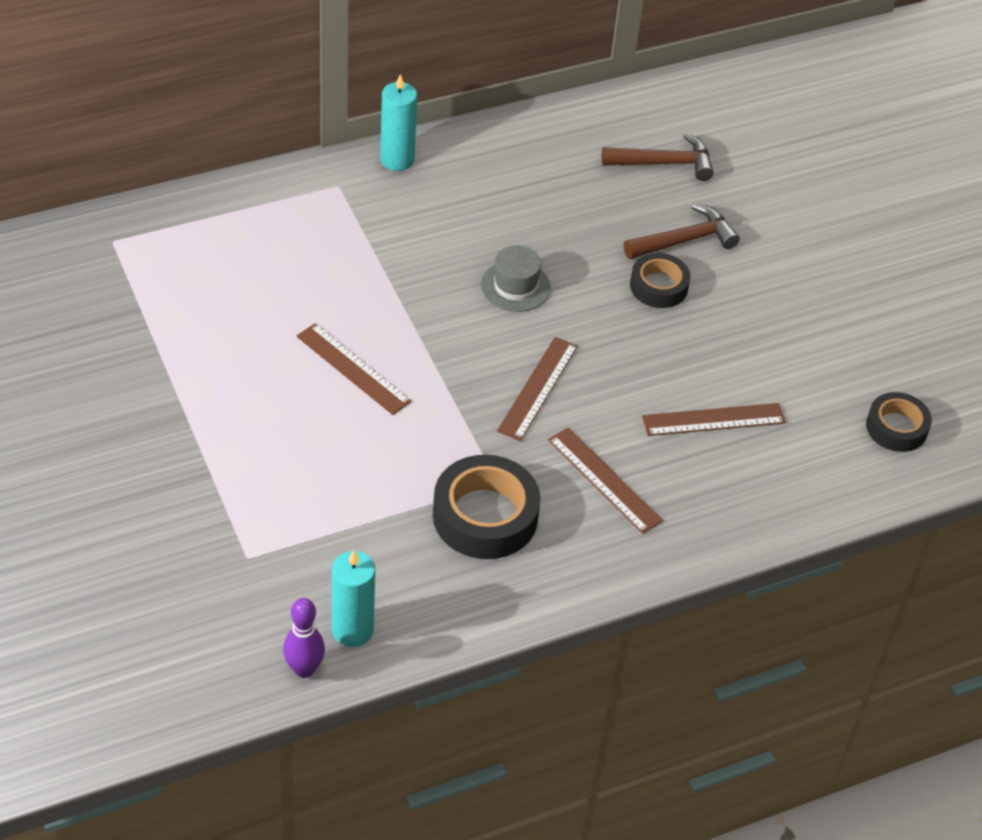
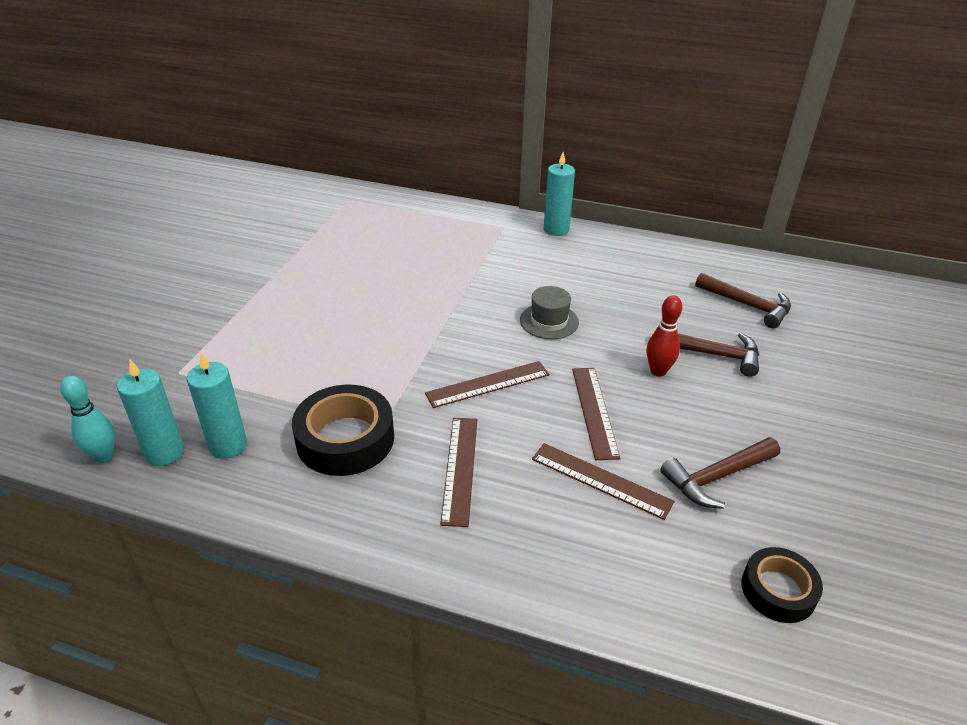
camera: 45 degrees right, 10 degrees down
purple bowling pin [283,598,325,678] -> turquoise bowling pin [60,376,115,463]
brown ruler [296,323,412,415] -> brown ruler moved to [572,368,620,460]
black tape [630,253,691,308] -> red bowling pin [647,295,682,376]
none -> turquoise candle [187,353,247,459]
none -> brown hammer [660,437,780,509]

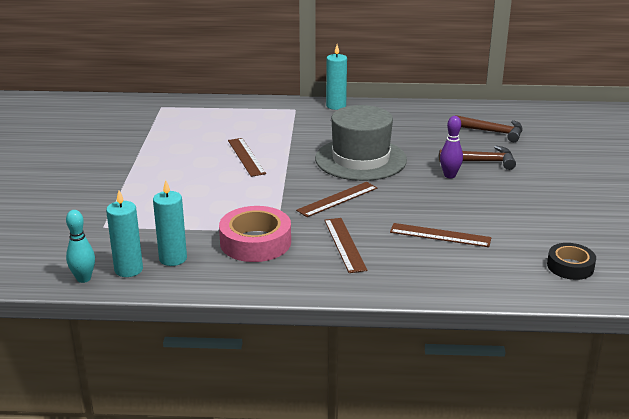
camera: 15 degrees left, 10 degrees down
black tape [292,385,394,476] -> pink tape [219,206,291,262]
grey hat [520,286,579,339] -> grey hat [315,105,407,181], size x2.08
brown ruler [572,368,620,460] -> brown ruler moved to [228,138,266,177]
red bowling pin [647,295,682,376] -> purple bowling pin [440,116,463,178]
brown hammer [660,437,780,509] -> none

